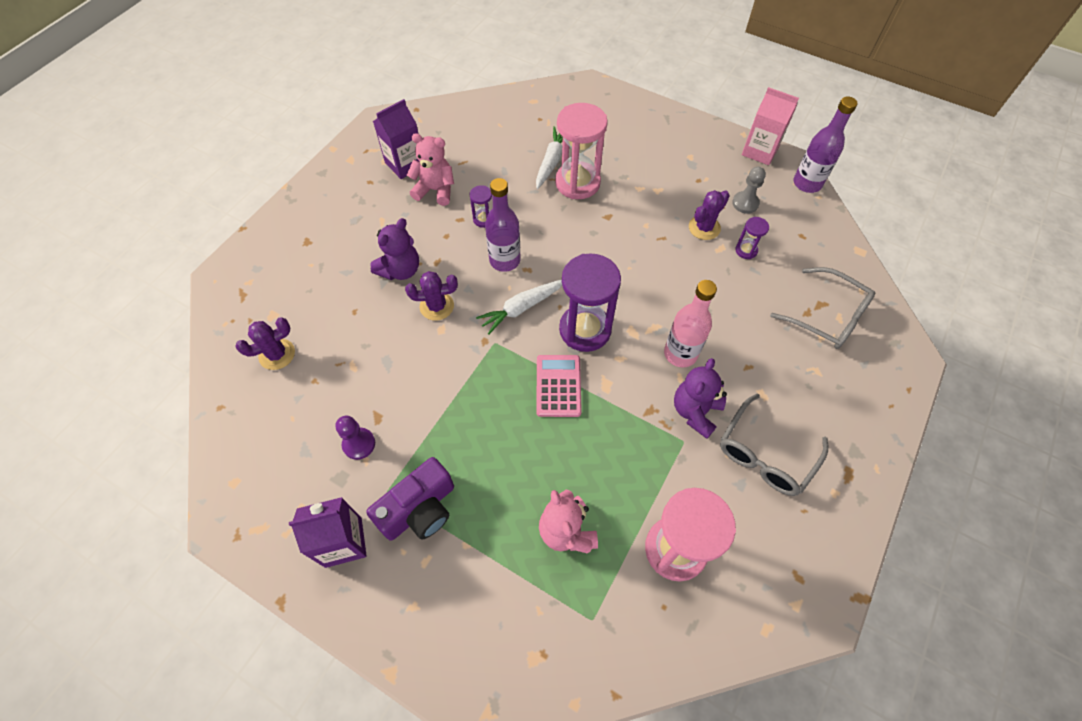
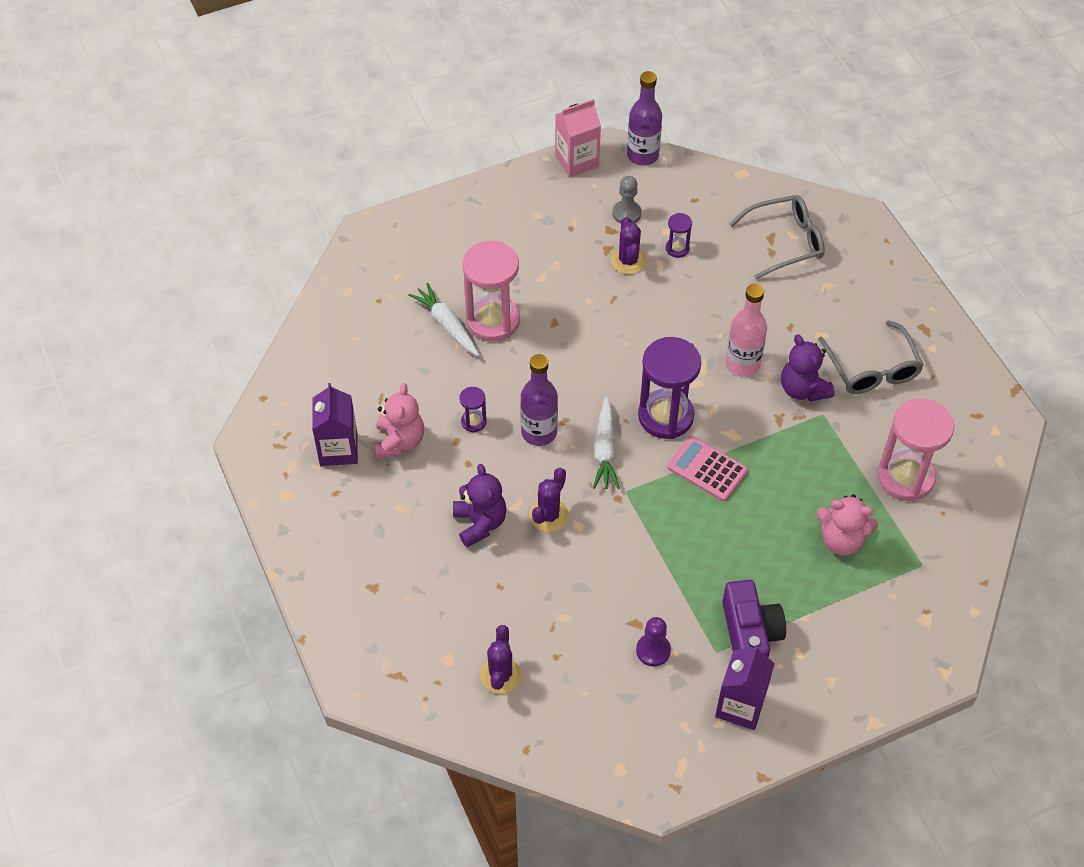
camera: 55 degrees left, 5 degrees down
pink teddy bear [407,133,454,206] -> pink teddy bear turned 135 degrees clockwise [374,383,424,459]

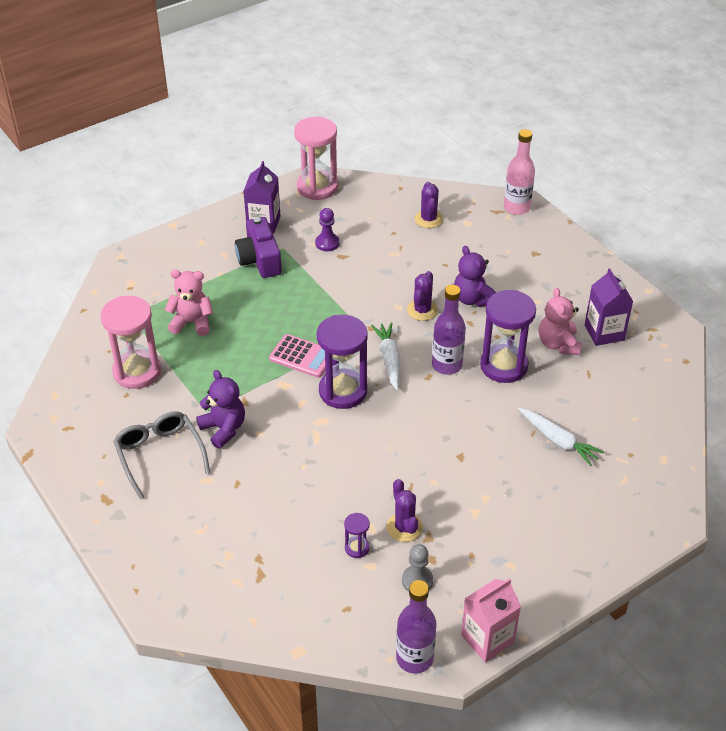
camera: 170 degrees right, 10 degrees down
purple hourglass [459,387,487,432] -> purple hourglass [480,290,536,383], size x2.20
pink hourglass [463,241,520,341] -> pink hourglass moved to [294,117,338,200]
pink bottle [726,284,767,377] -> pink bottle moved to [504,129,535,215]
grey glasses [729,195,825,279] -> none

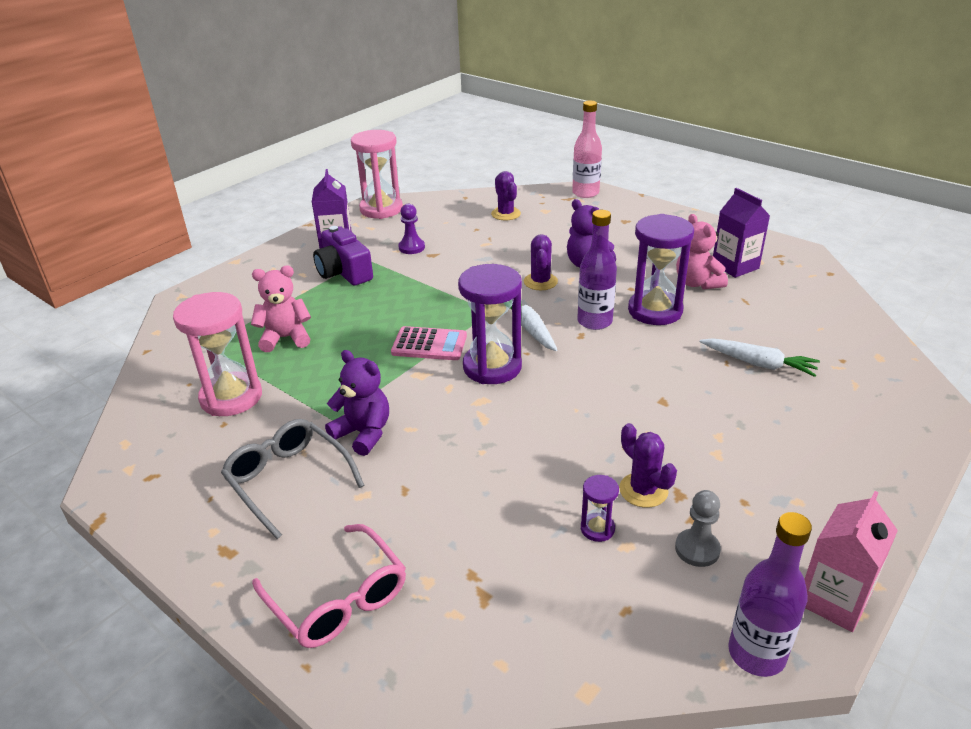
camera: 15 degrees left, 10 degrees down
none -> pink glasses [252,524,406,648]

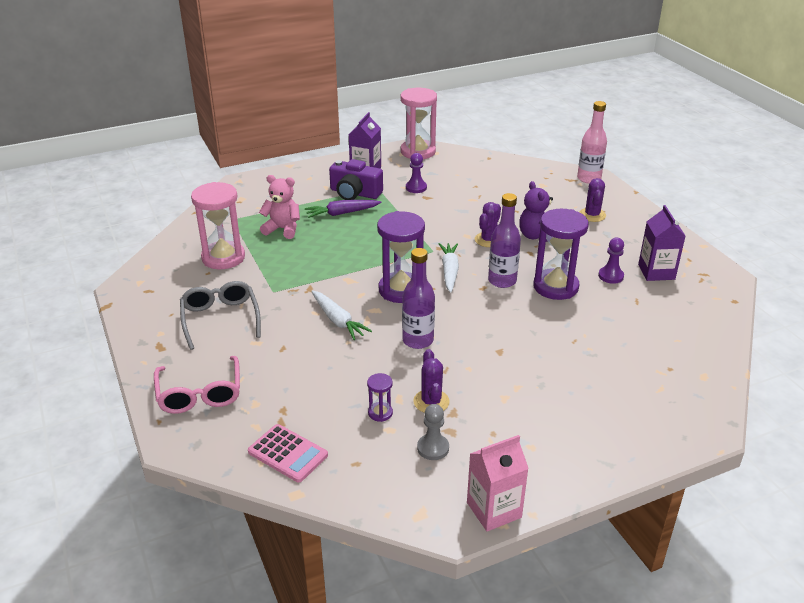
camera: 25 degrees right, 0 degrees up
purple camera [313,226,373,286] -> purple camera turned 60 degrees counterclockwise [329,159,383,200]
purple teddy bear [325,350,389,456] -> none
pink calculator [391,326,467,360] -> pink calculator moved to [248,424,328,482]
purple cactus [491,171,521,220] -> purple cactus moved to [579,178,606,222]
pink teddy bear [676,214,728,290] -> purple pawn [598,238,624,284]
white carrot [700,338,820,377] -> white carrot moved to [311,291,372,340]
purple bottle [728,512,812,677] -> purple bottle moved to [402,248,435,349]
none -> purple carrot [305,200,382,218]

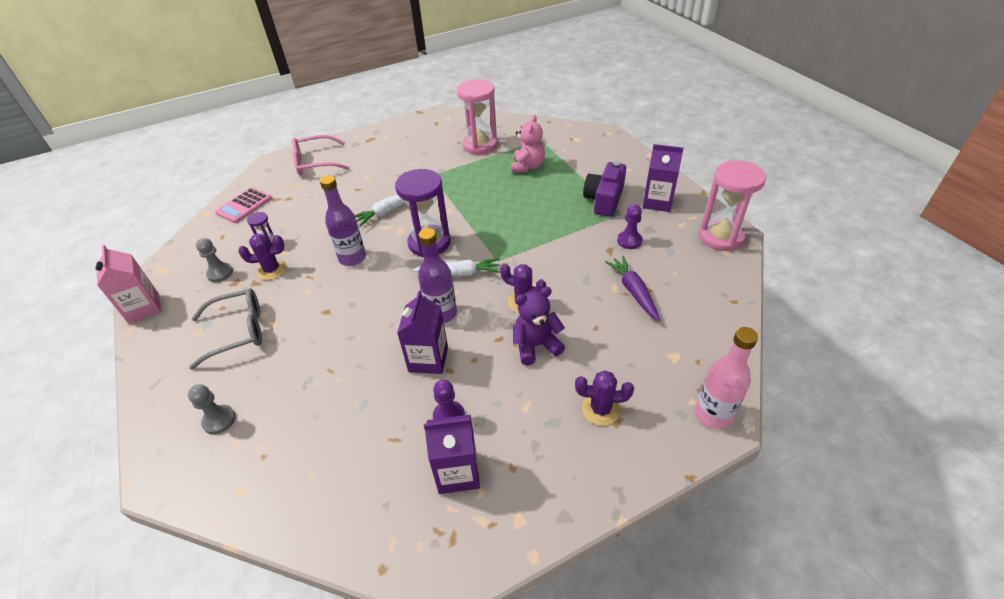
camera: 90 degrees right, 10 degrees up
grey glasses [180,281,261,350] -> grey glasses moved to [189,288,262,370]
purple carrot [305,200,382,218] -> purple carrot moved to [605,256,660,321]
purple hourglass [534,209,589,300] -> purple carton [397,290,448,374]
none -> grey pawn [188,384,236,434]

